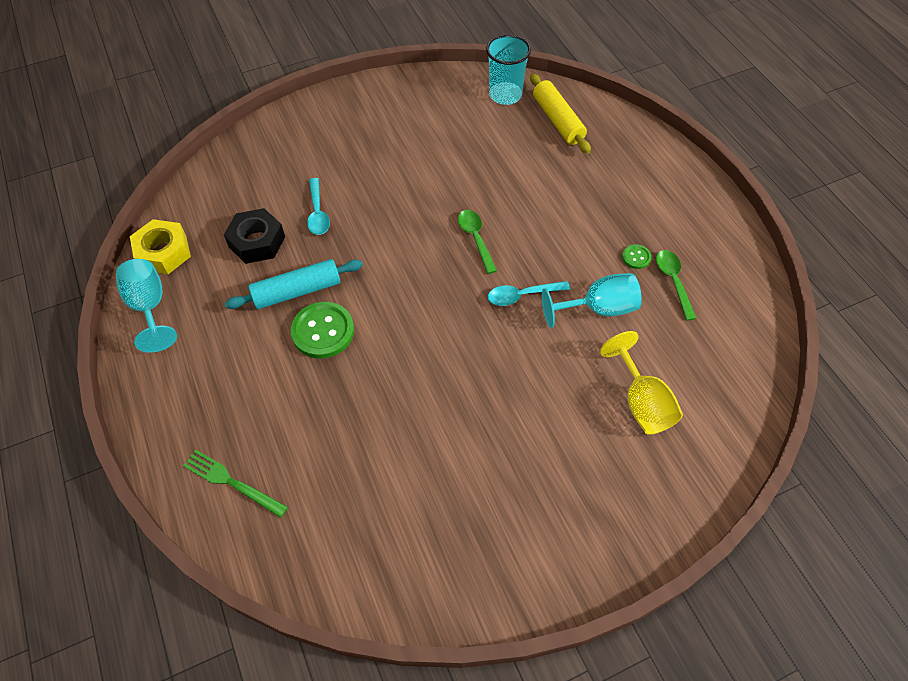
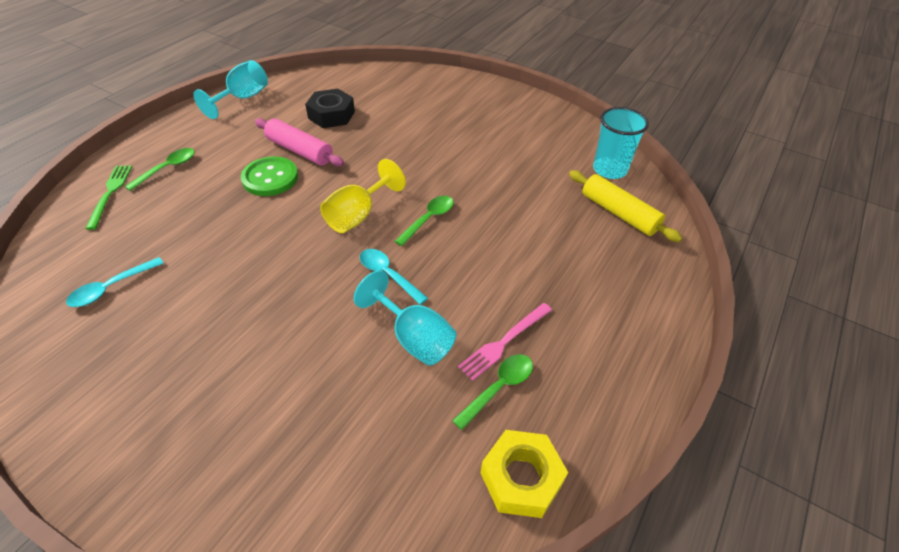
camera: 55 degrees right, 10 degrees down
yellow nut [130,219,191,274] -> yellow nut moved to [481,430,568,518]
turquoise rolling pin [225,259,363,309] -> pink rolling pin [255,118,344,166]
turquoise spoon [307,178,330,235] -> turquoise spoon moved to [66,257,164,307]
yellow rolling pin [530,73,591,154] -> yellow rolling pin turned 75 degrees counterclockwise [569,170,682,242]
yellow goblet [600,331,683,435] -> yellow goblet moved to [320,159,406,233]
green button [622,244,652,269] -> pink fork [458,303,552,381]
none -> green spoon [125,148,195,191]

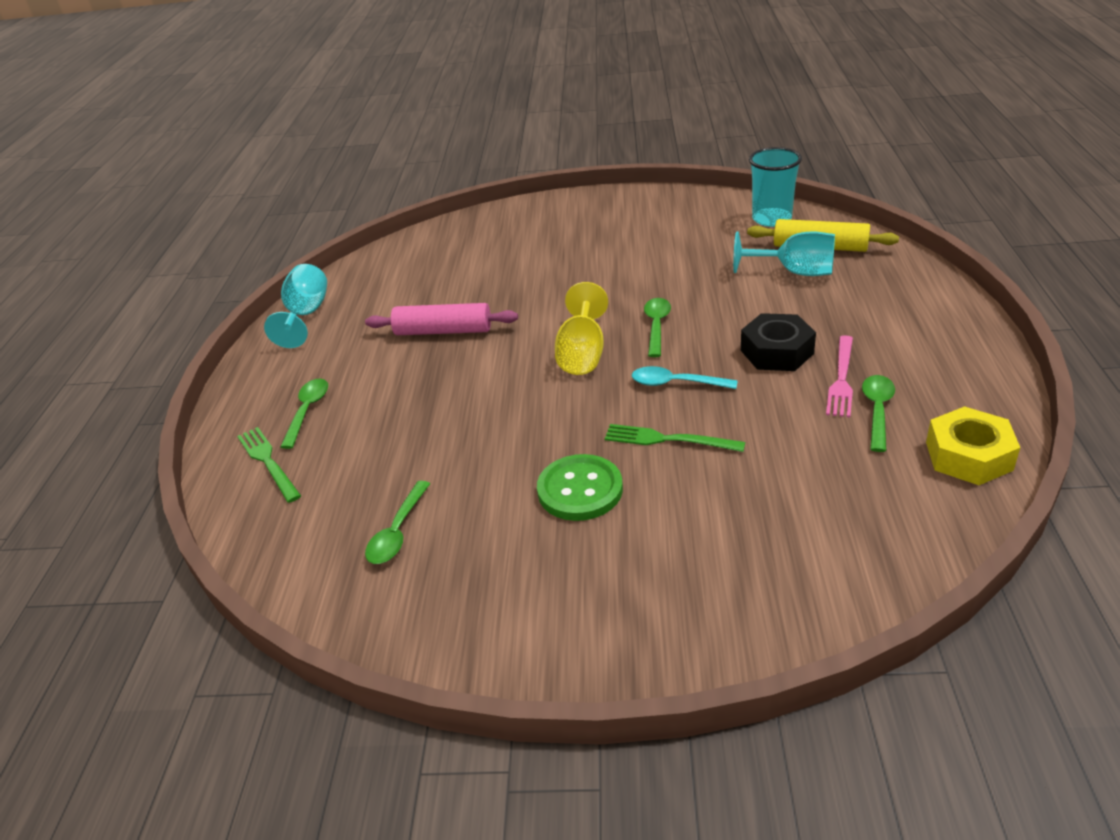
camera: 25 degrees left, 10 degrees down
turquoise spoon [66,257,164,307] -> green spoon [365,481,430,564]
green button [241,156,298,196] -> green button moved to [537,454,623,521]
black nut [305,89,355,128] -> black nut moved to [741,313,816,371]
turquoise goblet [354,270,457,366] -> turquoise goblet moved to [733,231,835,276]
none -> green fork [604,424,745,452]

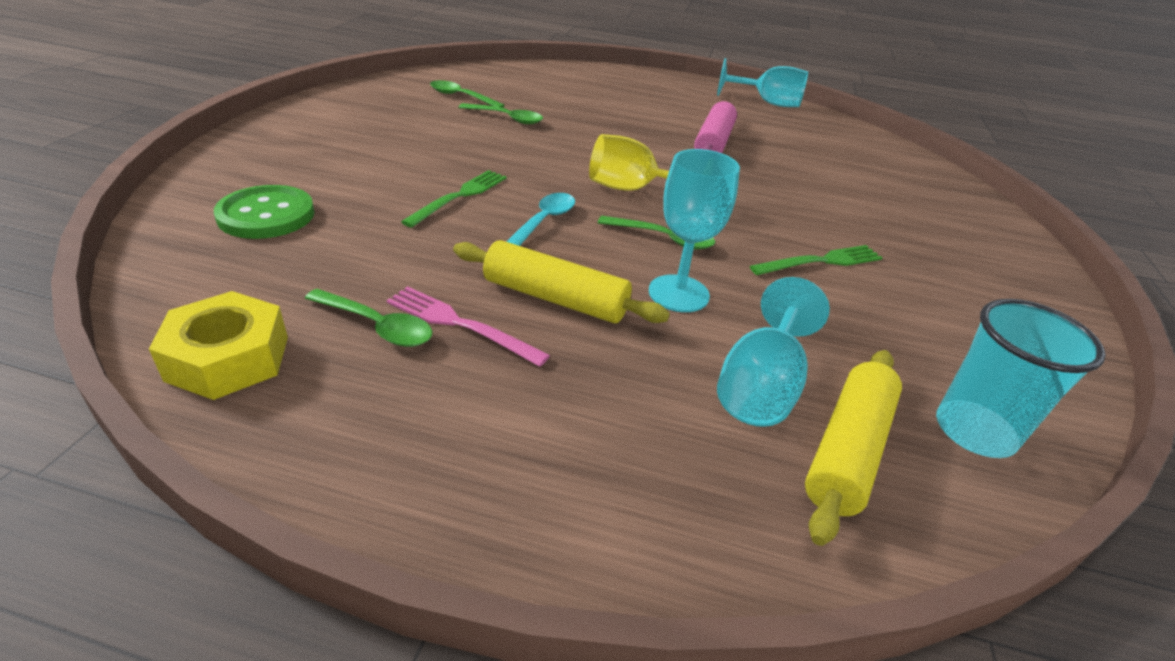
camera: 95 degrees right, 0 degrees up
green fork [237,427,301,503] -> green fork moved to [750,245,882,275]
green spoon [280,378,328,449] -> green spoon moved to [458,103,543,124]
green button [537,454,623,521] -> green button moved to [214,185,315,239]
black nut [741,313,816,371] -> yellow rolling pin [453,240,670,323]
none -> turquoise goblet [649,149,740,312]

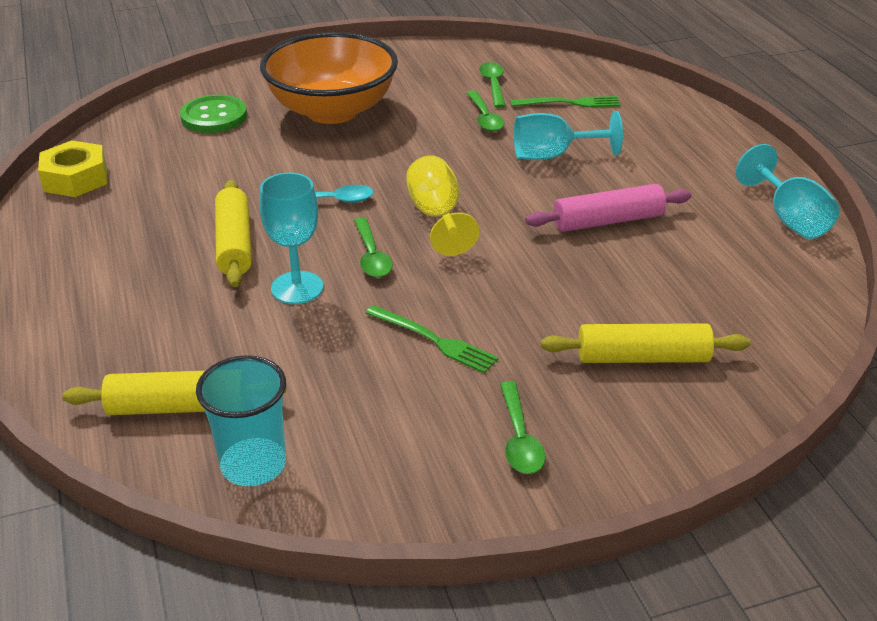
camera: 60 degrees right, 0 degrees up
green spoon [305,289,432,347] -> green spoon moved to [500,381,546,474]
pink fork [386,286,550,367] -> none
green fork [401,170,507,228] -> green fork moved to [510,96,621,107]
turquoise goblet [717,277,830,427] -> turquoise goblet moved to [514,111,623,160]
none -> orange bowl [260,32,398,124]
none -> yellow rolling pin [541,323,750,363]

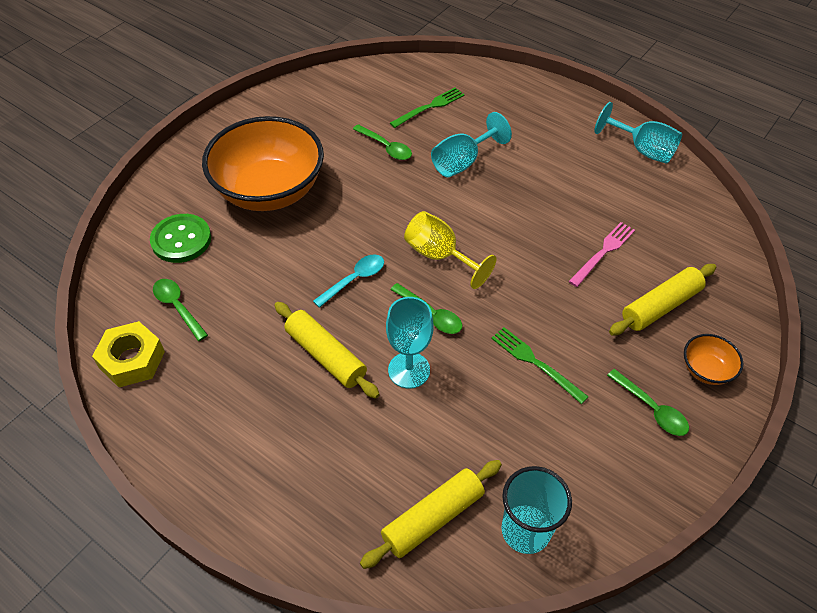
camera: 35 degrees left, 15 degrees up
green fork [366,305,499,373] -> green fork turned 135 degrees counterclockwise [491,327,589,404]
green spoon [479,62,506,108] -> green spoon moved to [153,279,208,341]
pink rolling pin [525,184,692,232] -> none
none -> pink fork [569,222,635,287]
none -> orange bowl [684,334,743,385]

